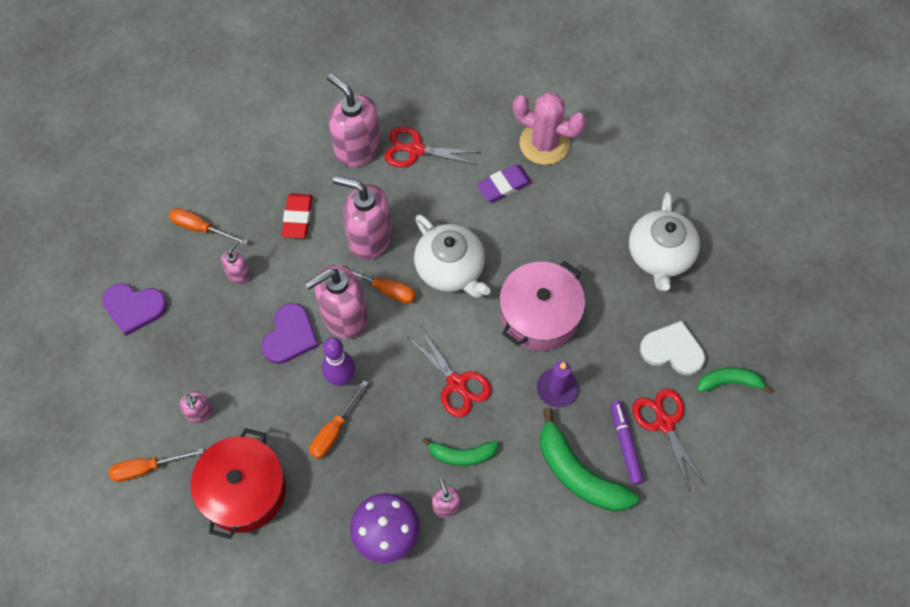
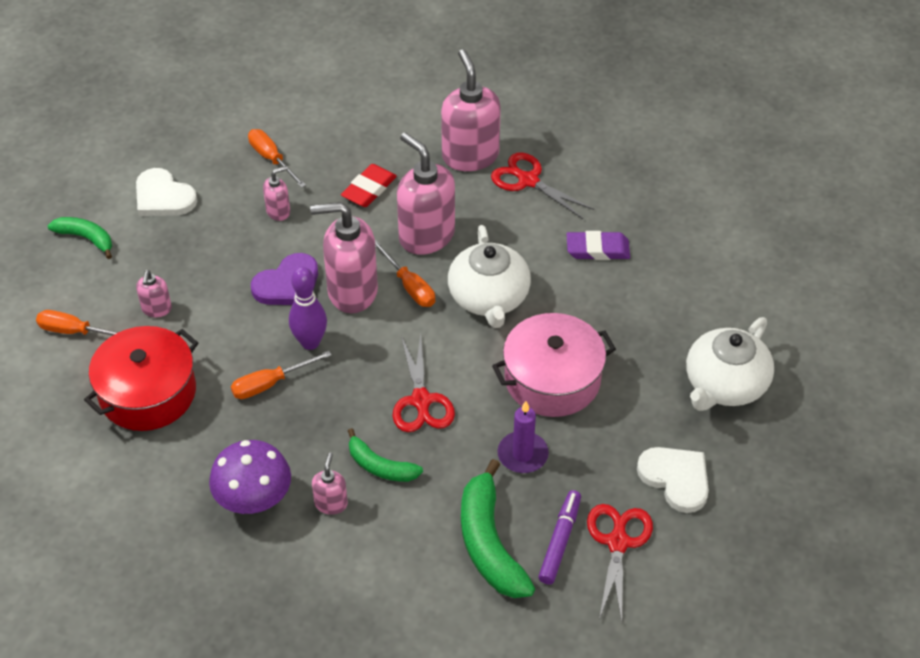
camera: 30 degrees right, 15 degrees down
purple heart [102,283,167,336] -> white heart [136,168,197,216]
pink cactus [513,92,586,165] -> none
green banana [697,367,772,393] -> green banana moved to [48,217,112,259]

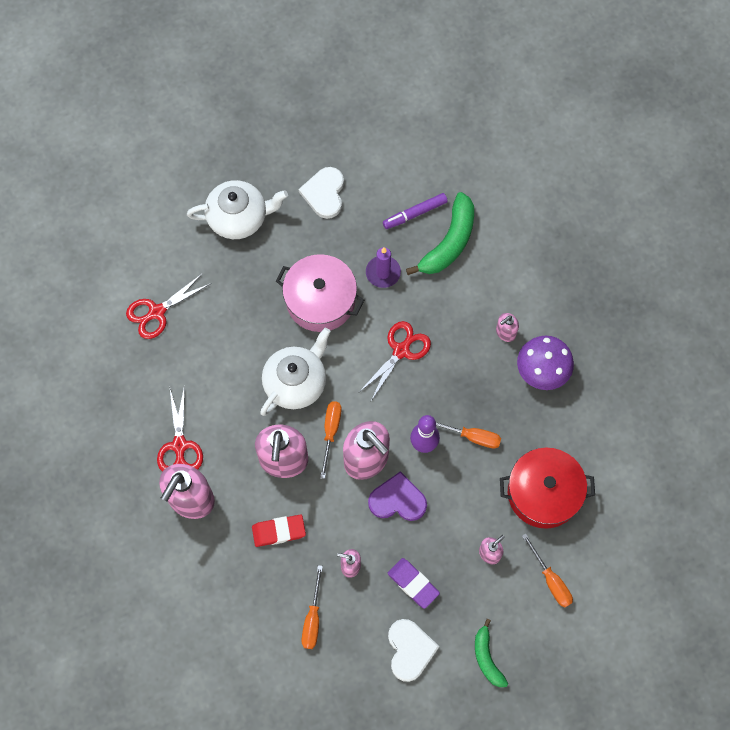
camera: 135 degrees left, 20 degrees up
green banana [348,428,423,482] -> none
purple eraser [566,231,630,260] -> purple eraser moved to [388,558,440,609]
red scissors [587,504,653,622] -> red scissors moved to [126,273,211,339]

